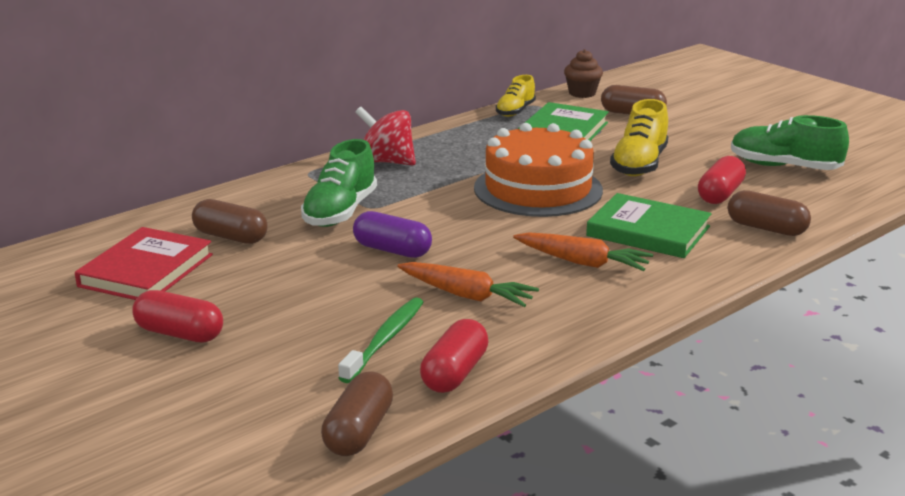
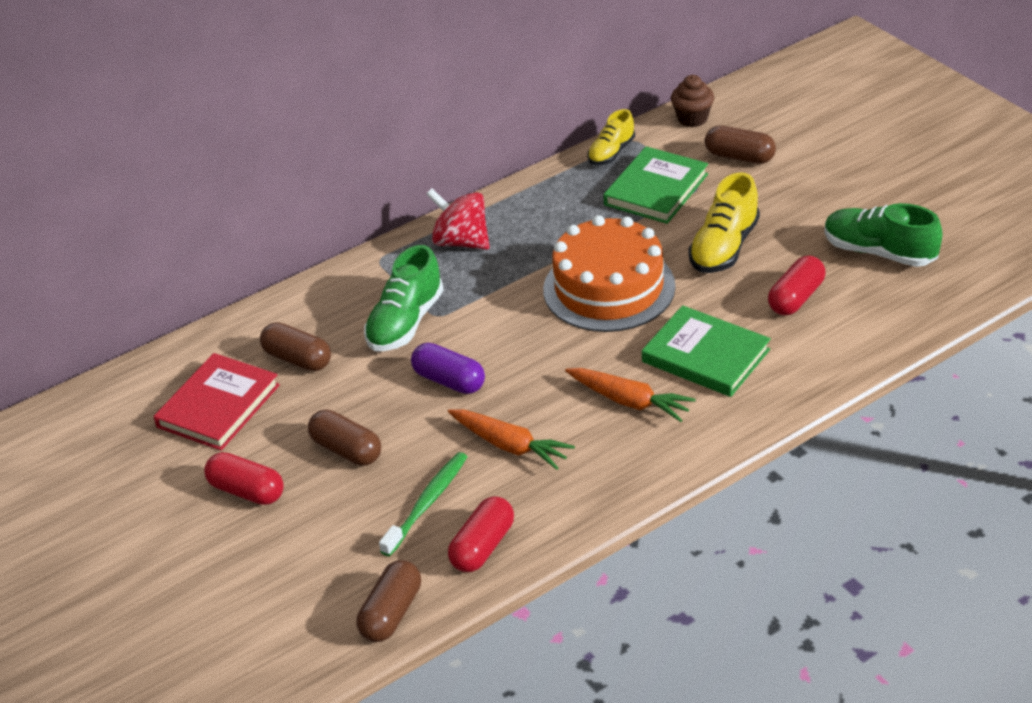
camera: 10 degrees right, 15 degrees up
brown capsule [728,190,811,236] -> brown capsule moved to [308,410,381,466]

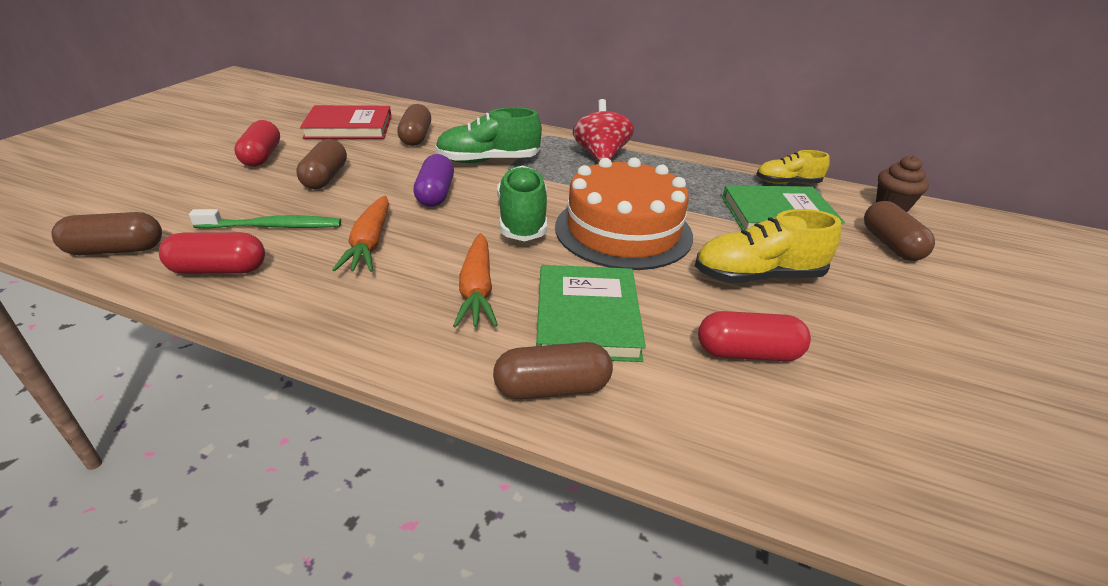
camera: 50 degrees right, 5 degrees down
green shoe [824,203,943,267] -> green shoe moved to [497,165,547,242]
none -> brown capsule [493,342,613,399]

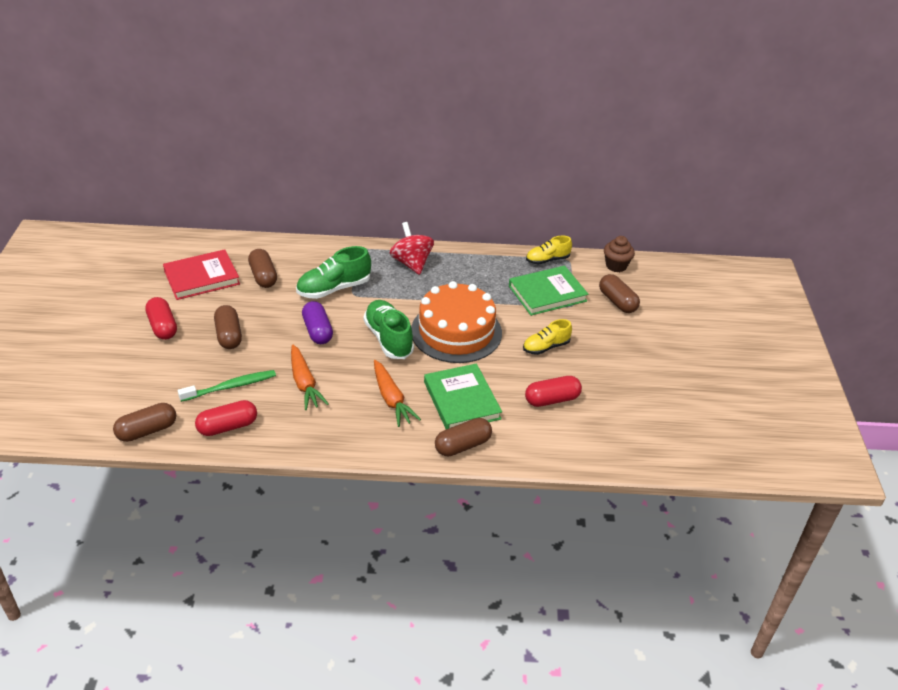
camera: 20 degrees left, 5 degrees up
yellow shoe [695,209,841,283] -> yellow shoe [523,319,572,355], size x0.64

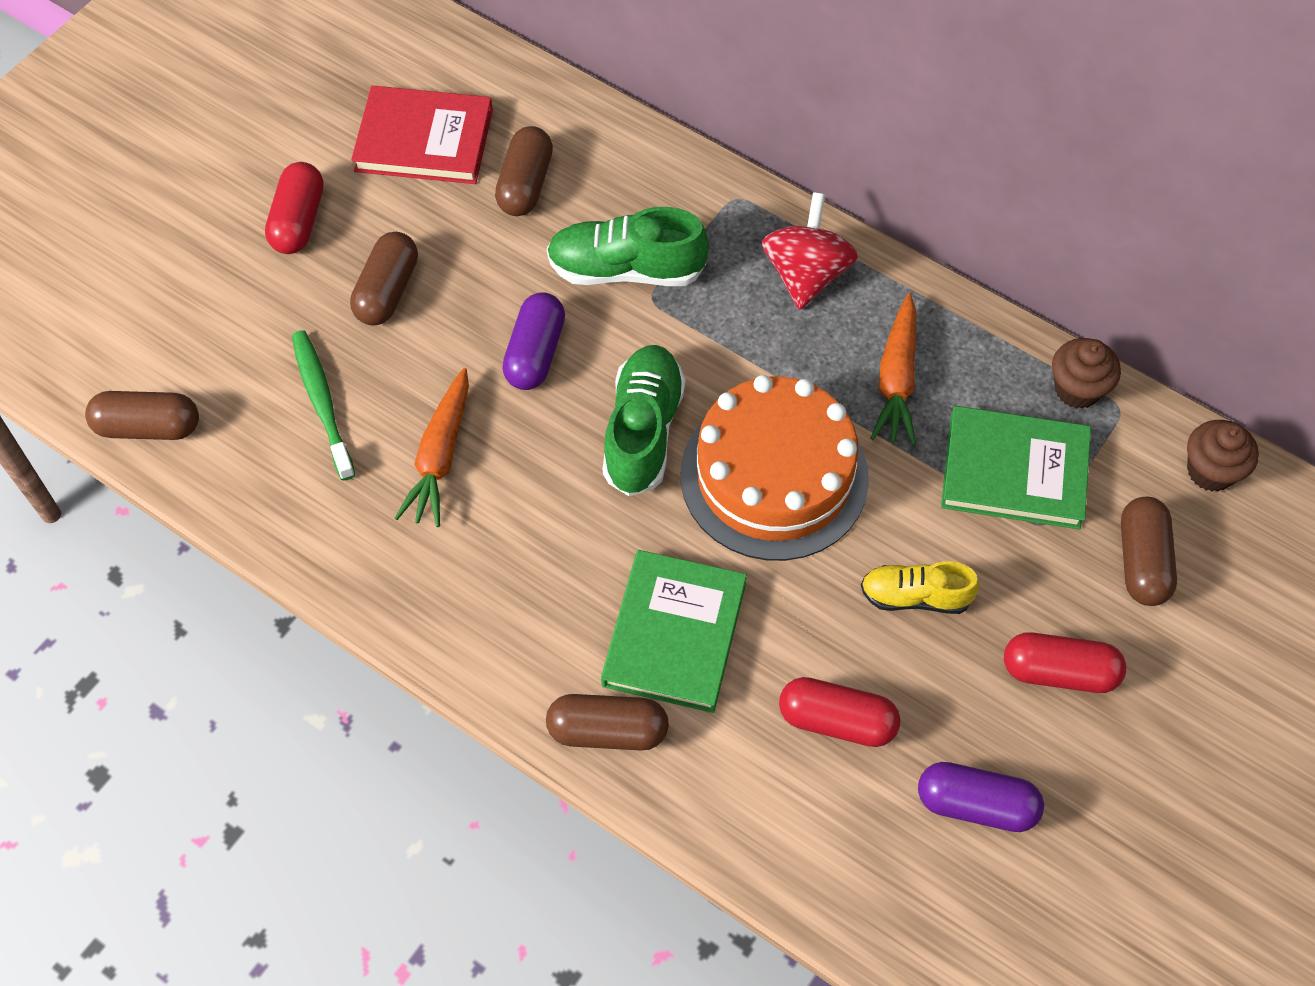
camera: 35 degrees right, 20 degrees up
green toothbrush [178,370,276,402] -> green toothbrush turned 120 degrees counterclockwise [292,330,355,481]
red capsule [195,400,257,436] -> red capsule moved to [1004,632,1126,693]
orange carrot [374,360,421,427] -> orange carrot moved to [870,293,916,445]
yellow shoe [526,236,572,265] -> brown cupcake [1052,338,1121,409]
none -> purple capsule [918,762,1044,832]

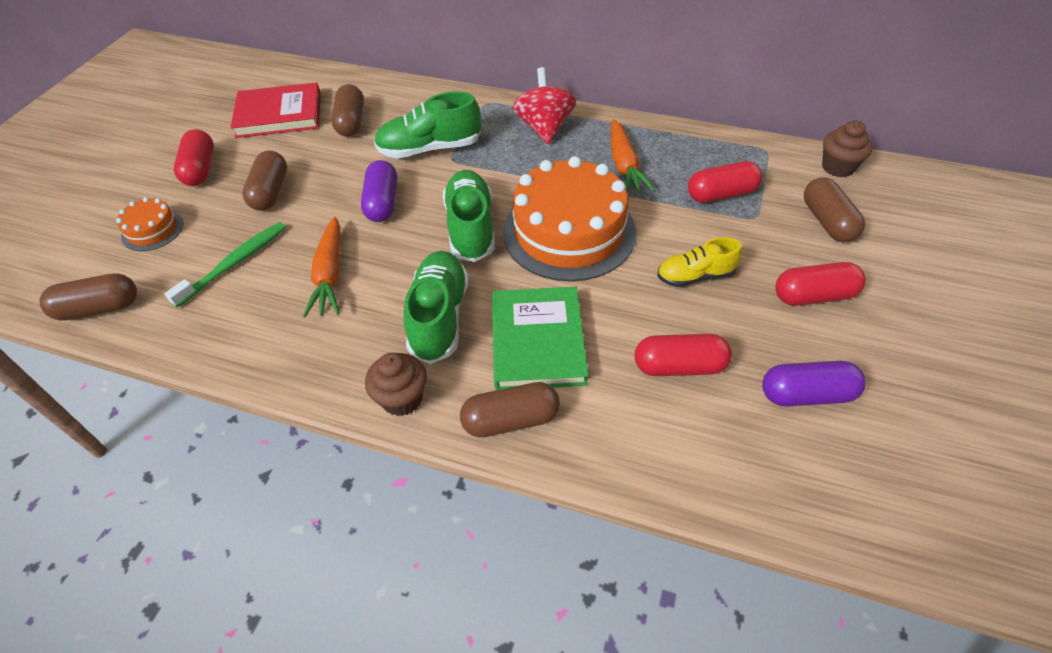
camera: 15 degrees left, 10 degrees down
green toothbrush [292,330,355,481] -> green toothbrush turned 75 degrees clockwise [165,222,286,308]
green book [941,406,1091,529] -> red capsule [688,161,763,203]
brown cupcake [1052,338,1121,409] -> brown cupcake moved to [365,353,427,416]
none -> orange cake [116,197,183,251]
none -> green shoe [404,251,469,364]

